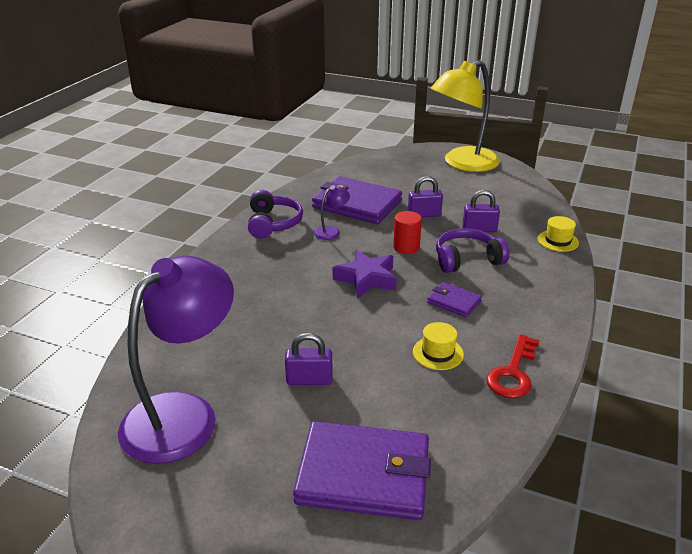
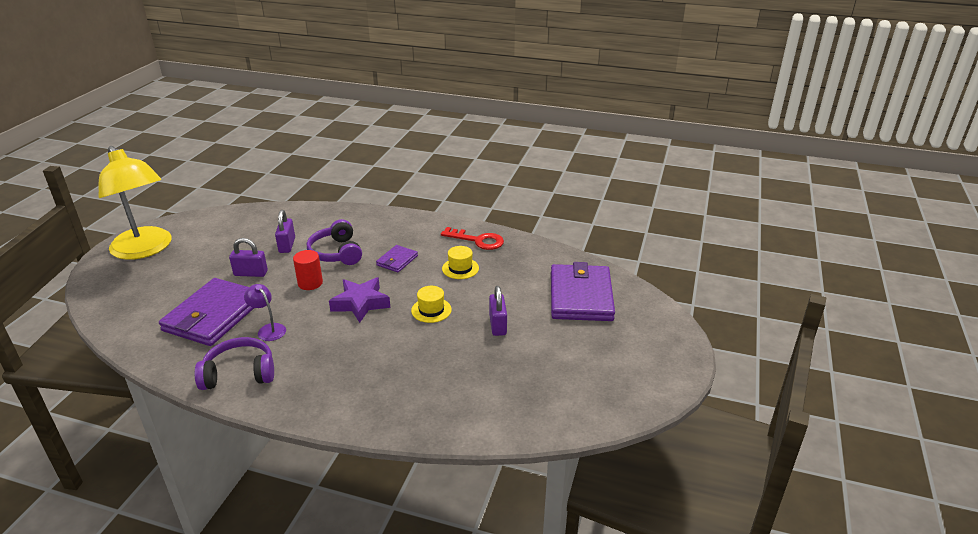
camera: 95 degrees left, 0 degrees up
purple lamp [118,256,234,464] -> none
purple padlock [408,176,443,217] -> purple padlock turned 75 degrees counterclockwise [229,238,268,277]
yellow hat [538,216,579,252] -> yellow hat moved to [411,286,452,323]

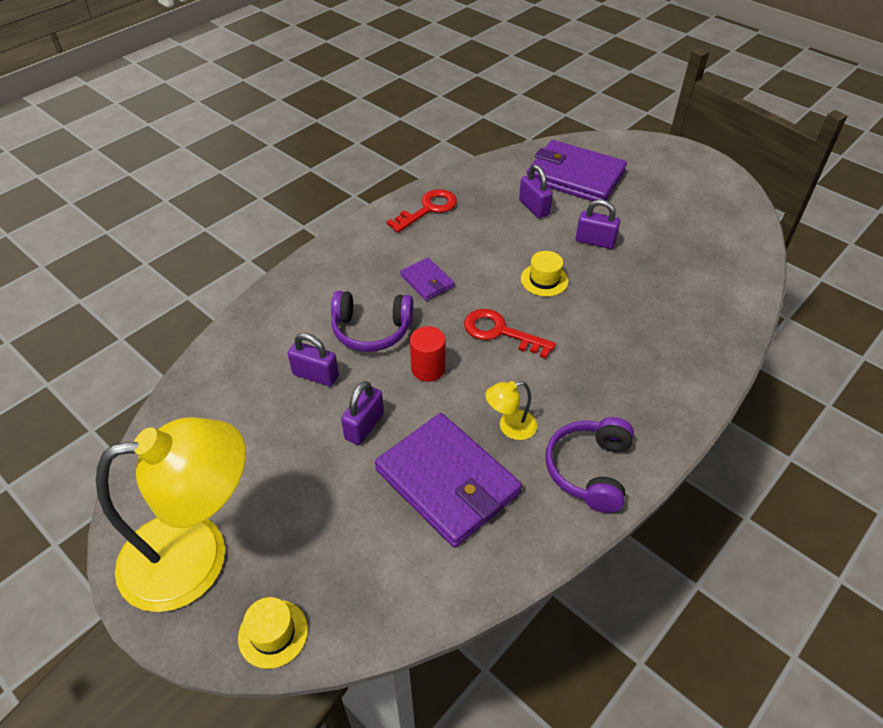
camera: 65 degrees left, 15 degrees up
purple lamp [244,284,286,341] -> yellow lamp [485,381,537,440]
purple star [329,277,390,323] -> red key [464,309,556,359]
yellow hat [442,246,479,279] -> yellow hat moved to [238,597,308,669]
none -> purple padlock [519,165,553,218]

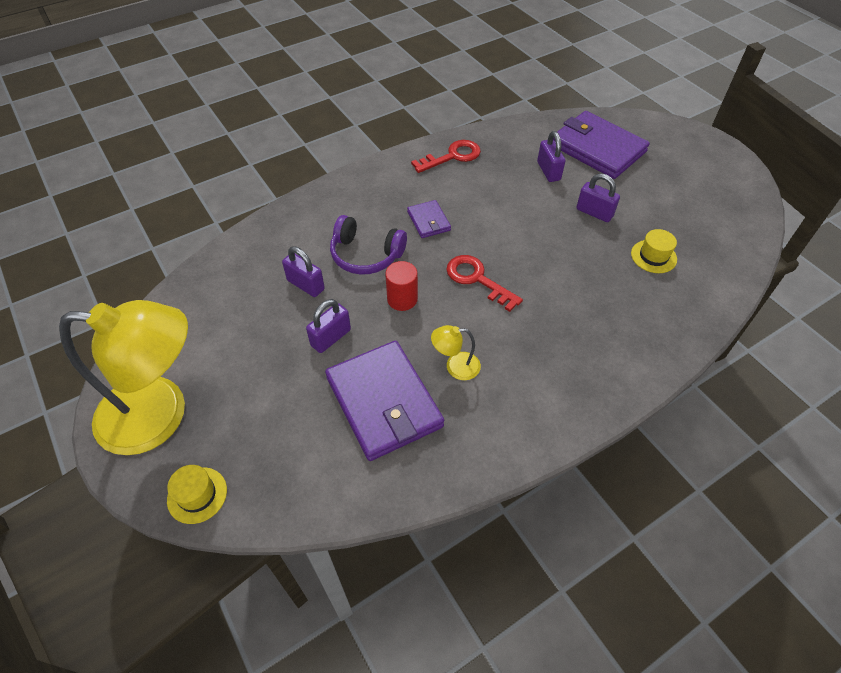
camera: 15 degrees right, 5 degrees up
yellow hat [521,251,569,297] -> yellow hat moved to [631,229,677,273]
purple headphones [545,417,634,513] -> none

